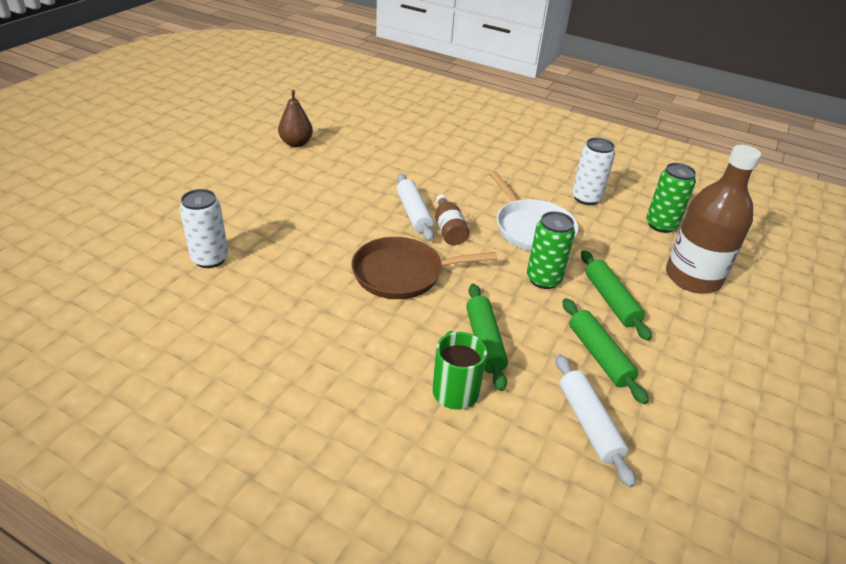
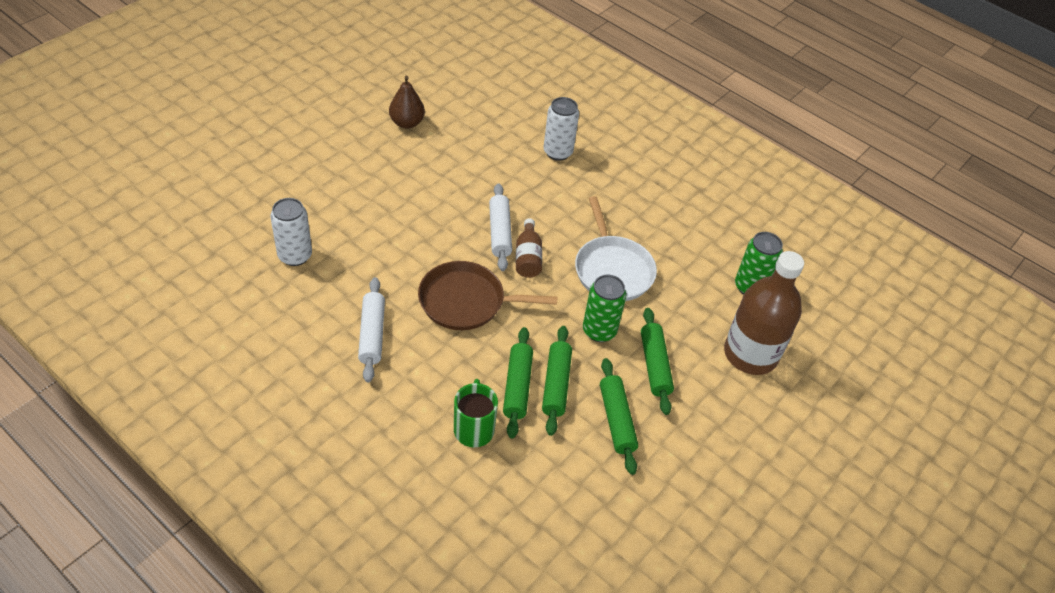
camera: 10 degrees right, 10 degrees up
white rolling pin [556,354,636,488] -> white rolling pin moved to [358,277,385,382]
white can [572,138,615,205] -> white can moved to [543,97,579,161]
none -> green rolling pin [542,326,572,436]

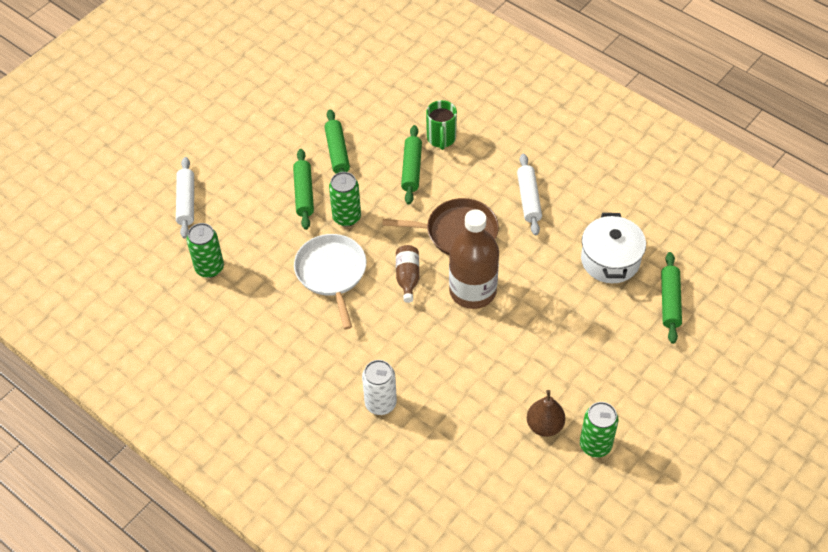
camera: 175 degrees left, 5 degrees up
white can [270,198,312,266] -> white pot [581,213,646,283]
white rolling pin [489,183,512,271] -> white rolling pin moved to [176,157,194,239]
green rolling pin [542,326,572,436] -> green rolling pin moved to [661,252,682,344]
brown bottle [724,251,804,375] -> brown bottle moved to [449,209,499,309]
none -> green can [580,402,619,457]

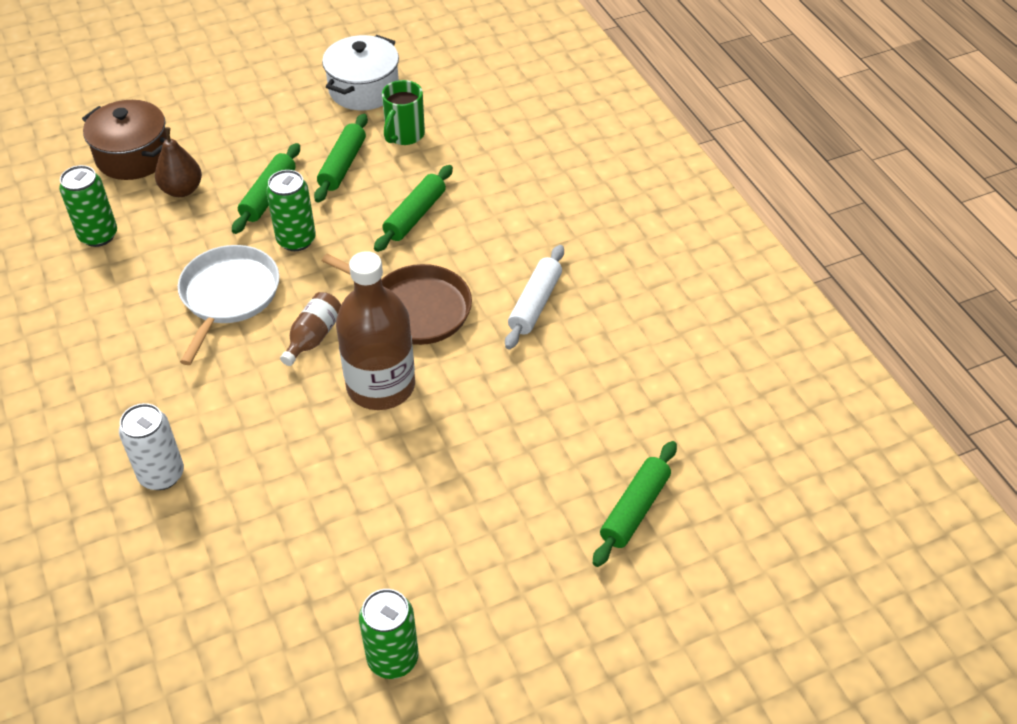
camera: 25 degrees right, 5 degrees down
white rolling pin [176,157,194,239] -> brown pot [82,100,167,180]
green mug [426,100,457,150] -> green mug moved to [382,80,425,145]
brown pear [527,390,565,437] -> brown pear moved to [155,127,202,197]
white pot [581,213,646,283] -> white pot moved to [322,35,399,110]

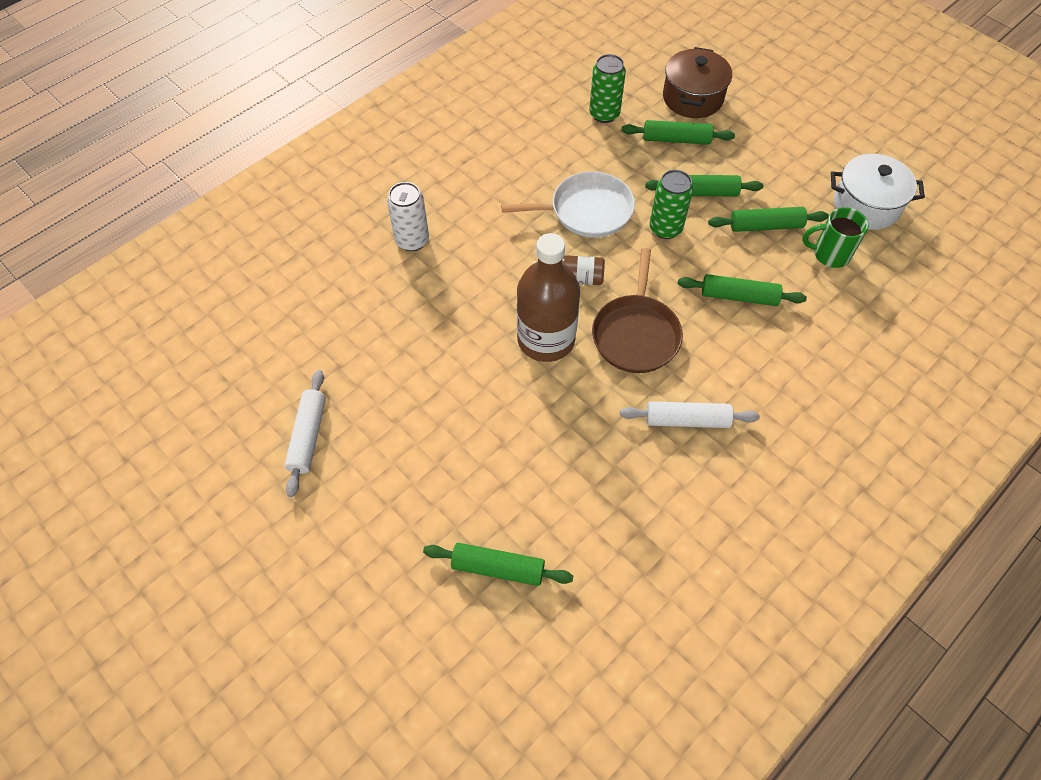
camera: 70 degrees right, 10 degrees up
brown pear [155,127,202,197] -> green rolling pin [622,120,735,145]
green can [359,589,419,679] -> white rolling pin [284,370,326,497]

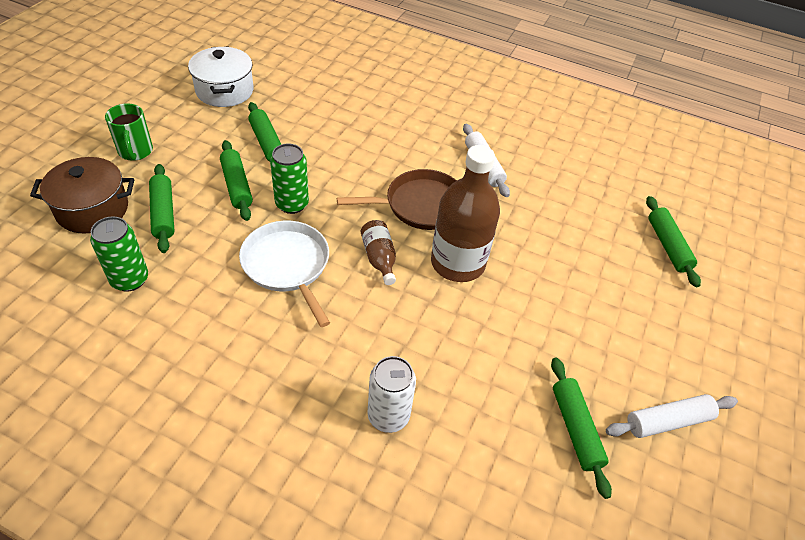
camera: 115 degrees left, 10 degrees down
green rolling pin [678,274,807,306] -> green rolling pin moved to [551,358,612,499]
green mug [802,207,869,268] -> green mug moved to [105,104,153,161]

